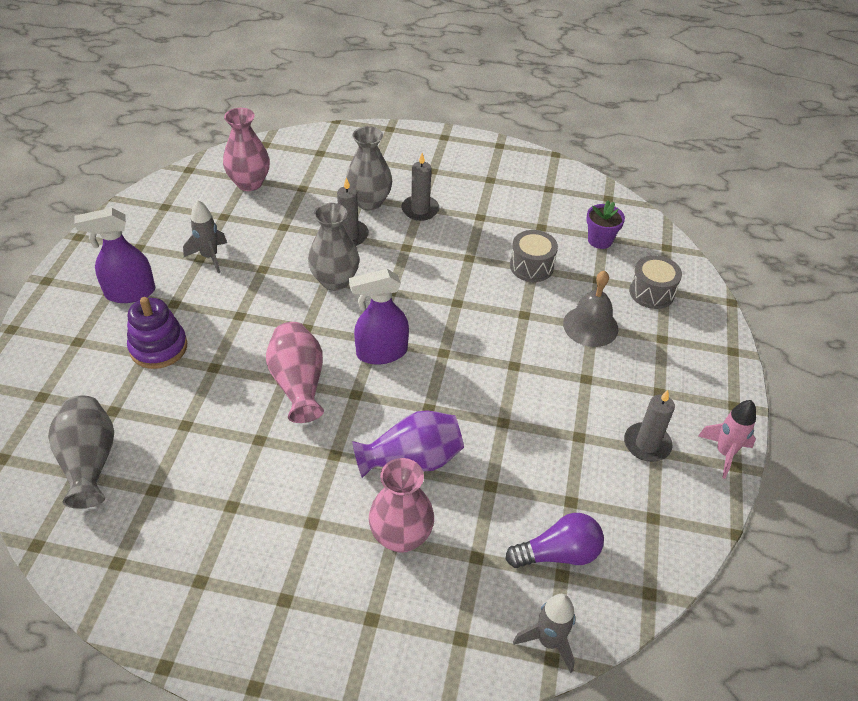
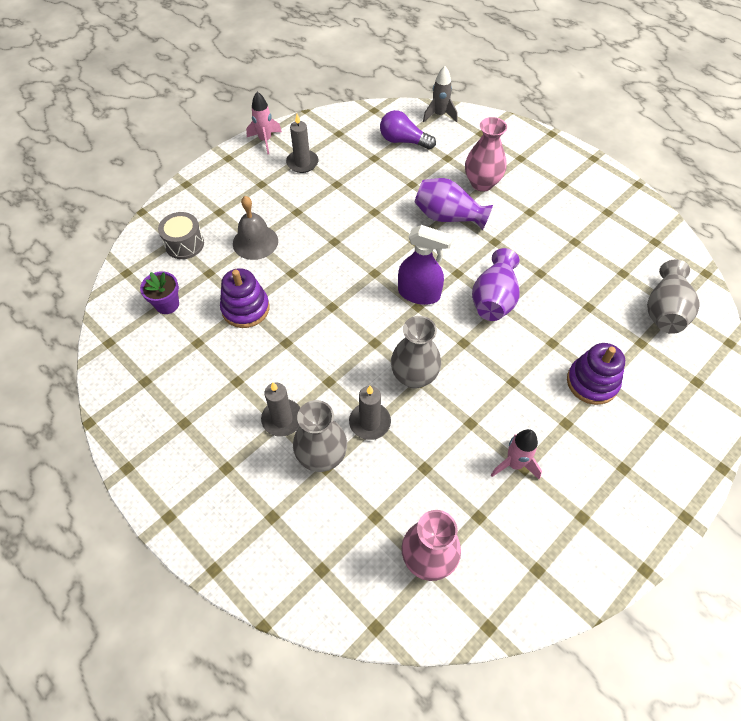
camera: 145 degrees left, 10 degrees up
purple spray bottle [74,208,155,303] -> none
grey rocket [183,200,227,273] -> pink rocket [491,429,542,480]
pink vase [266,322,324,423] -> purple vase [472,248,519,321]
grey drum [510,230,558,282] -> purple stacking toy [220,268,269,328]

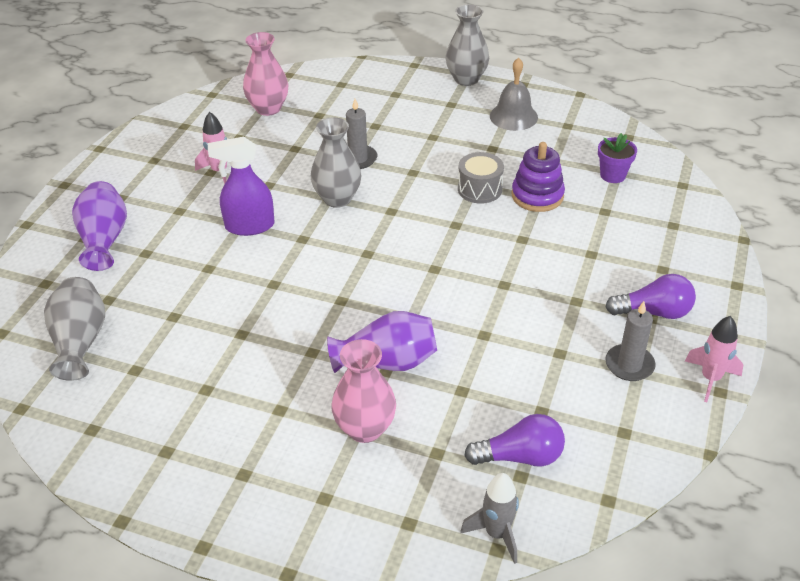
camera: 155 degrees right, 15 degrees down
grey drum [158,212,204,259] -> grey drum moved to [458,152,504,204]
grey bell [233,196,278,260] -> grey bell moved to [490,58,538,131]
grey candle [261,382,300,437] -> none
grey vase [293,400,347,472] -> grey vase moved to [446,4,489,86]
purple spray bottle [398,225,453,305] -> purple spray bottle moved to [208,137,275,236]
purple vase [472,248,519,321] -> purple vase moved to [72,181,127,271]
purple stacking toy [567,343,625,405] -> none
none -> purple light bulb [606,274,696,319]

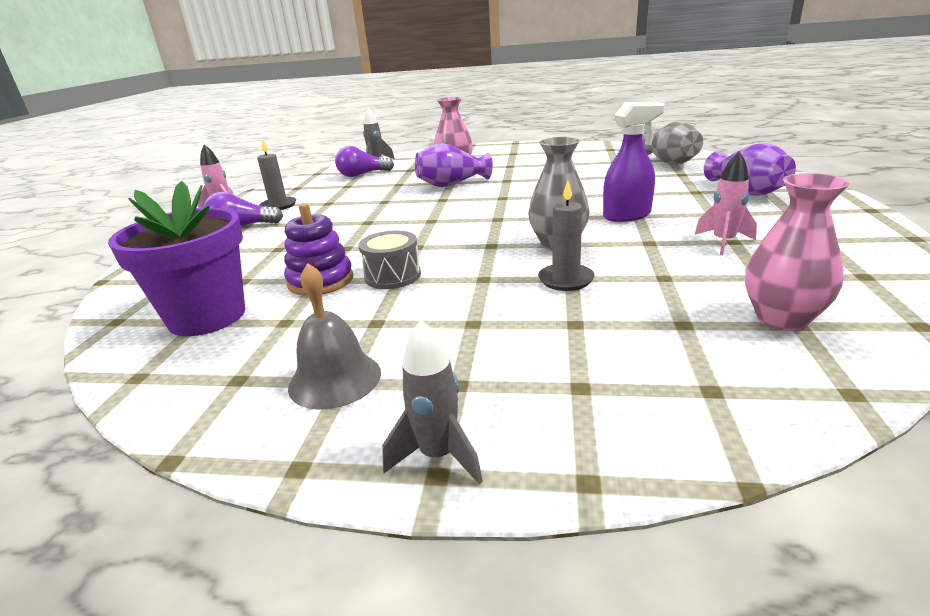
camera: 170 degrees right, 15 degrees down
grey vase [446,4,489,86] -> grey rocket [382,319,483,484]
purple flower pot [598,133,637,183] -> purple flower pot [108,181,245,336], size x2.05

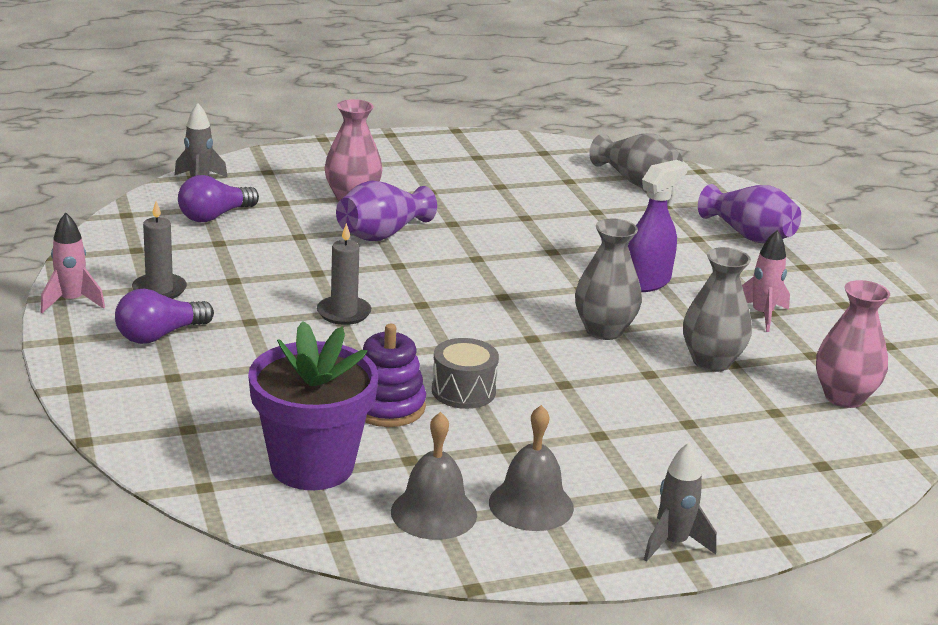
camera: 30 degrees left, 0 degrees up
grey candle [538,181,595,291] -> grey candle moved to [317,223,371,325]
none -> grey bell [391,412,477,540]
none -> grey vase [683,247,752,372]

